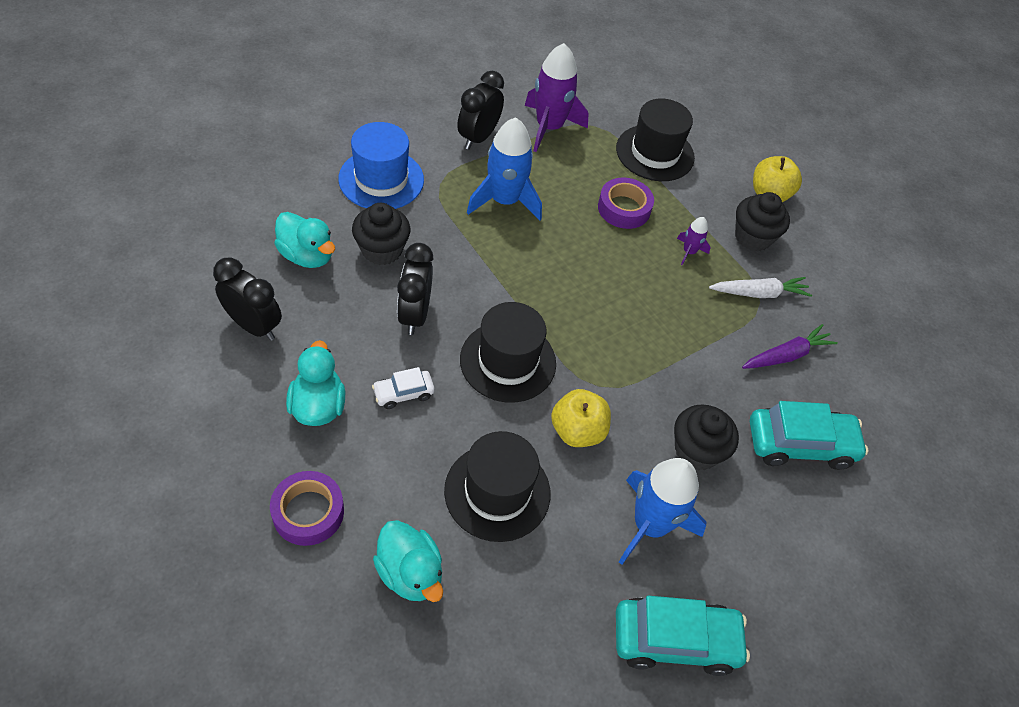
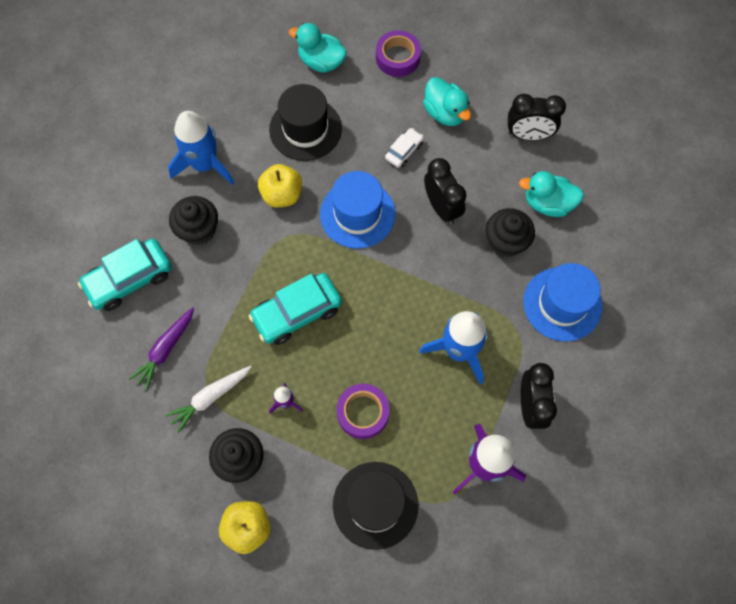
camera: 155 degrees right, 15 degrees up
black hat [460,302,556,403] -> blue hat [320,171,395,249]
turquoise car [616,596,750,676] -> turquoise car moved to [249,273,342,345]

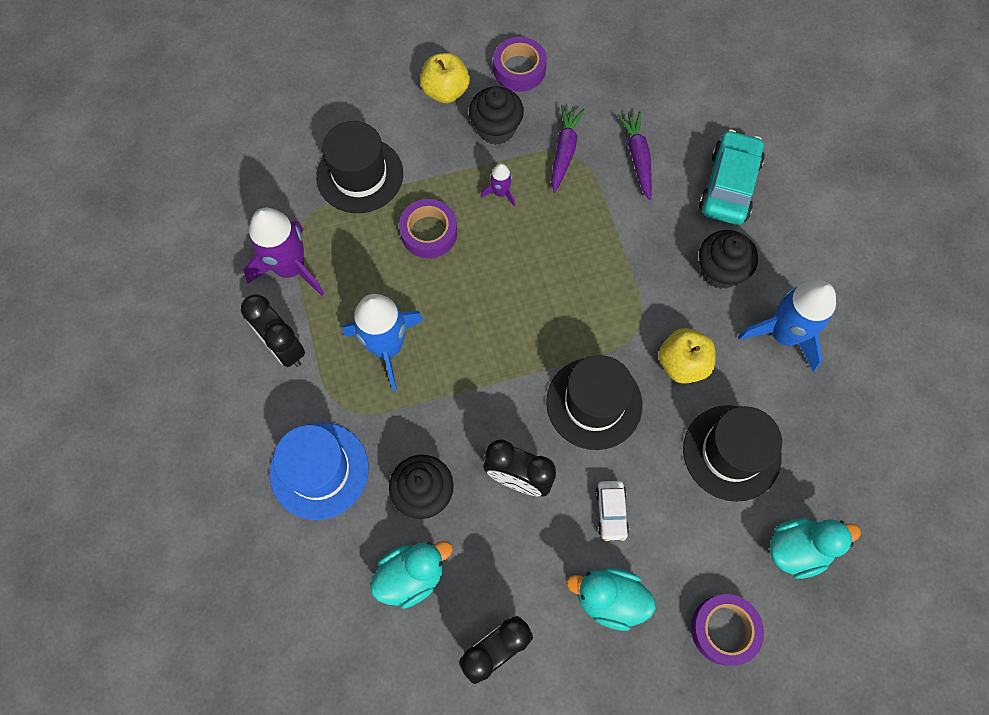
camera: 140 degrees right, 0 degrees up
white carrot [165,366,251,433] -> purple carrot [551,105,585,193]
turquoise car [249,273,342,345] -> none
blue hat [320,171,395,249] -> black hat [546,355,642,450]
none -> purple tape [493,37,547,92]

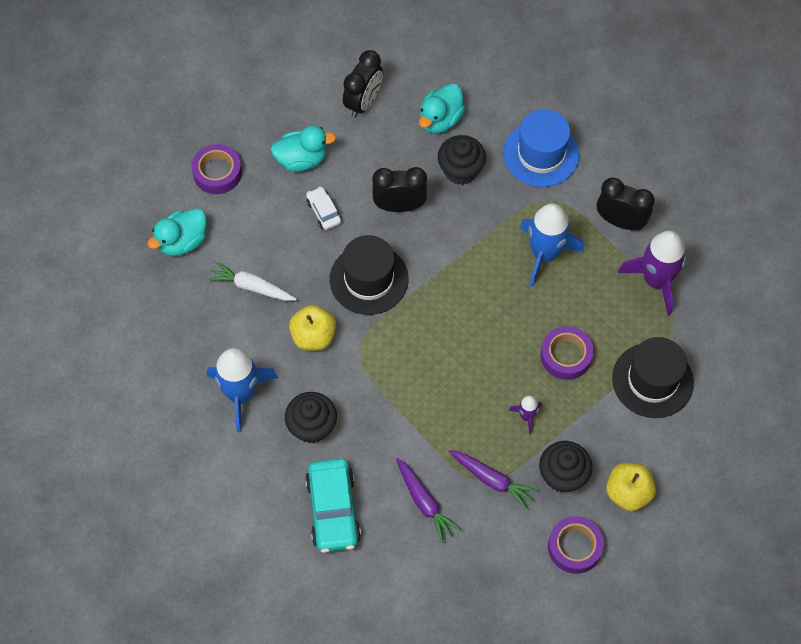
camera: 155 degrees right, 5 degrees down
purple carrot [551,105,585,193] -> purple carrot turned 45 degrees counterclockwise [448,450,538,510]
black hat [683,405,782,502] -> white carrot [207,261,297,301]

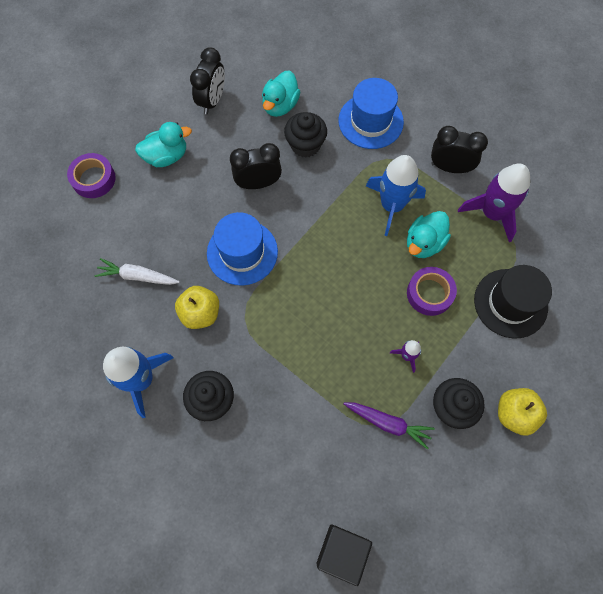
camera: 10 degrees left, 5 degrees up
turquoise duck [147,208,206,256] -> turquoise duck moved to [407,211,451,258]
turquoise car [305,458,361,553] -> none
white car [306,186,342,230] -> none
black hat [330,235,409,315] -> blue hat [207,212,278,286]
purple carrot [396,458,461,543] -> none
purple tape [548,516,604,574] -> none
none -> black cube [317,524,372,586]

